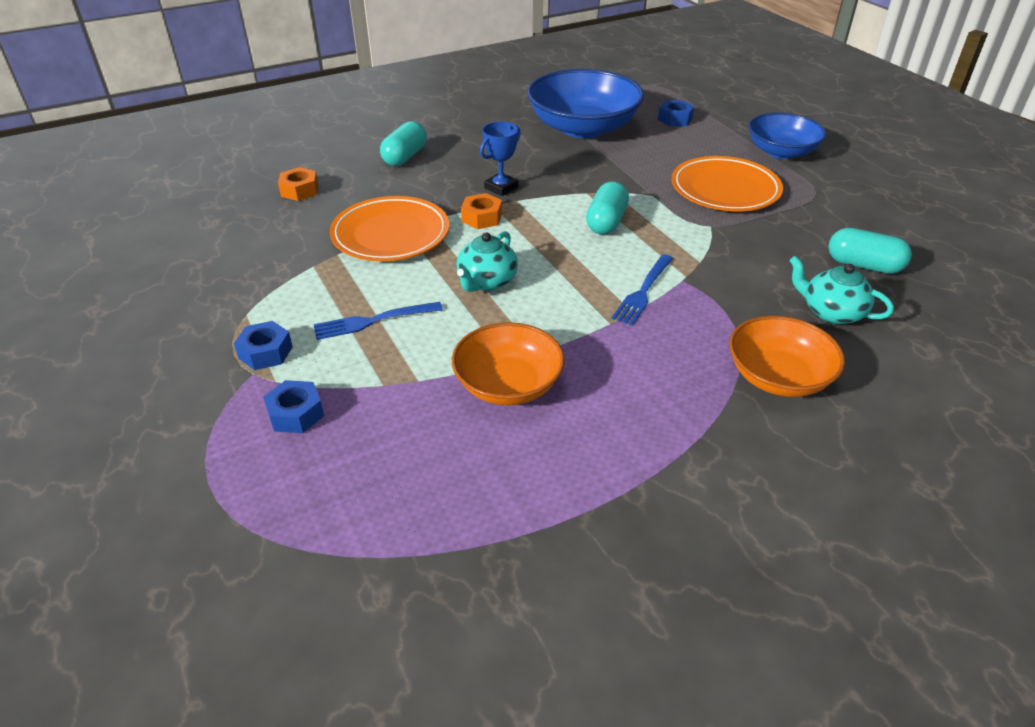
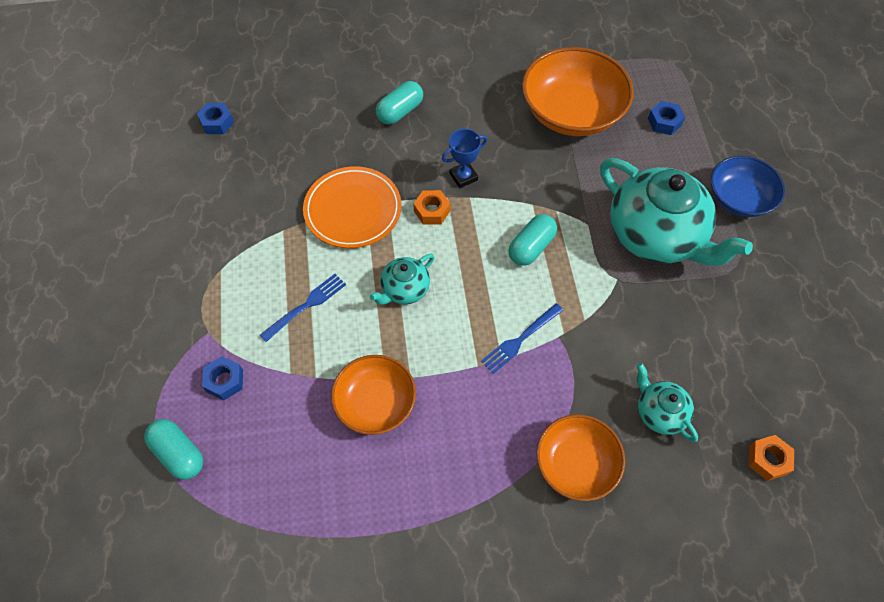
camera: 20 degrees right, 20 degrees up
blue nut [234,321,293,370] -> blue nut moved to [197,103,234,134]
orange nut [278,167,319,201] -> orange nut moved to [749,435,794,481]
blue fork [313,302,443,340] -> blue fork turned 135 degrees clockwise [260,274,346,342]
blue bowl [527,69,644,138] -> orange bowl [522,47,634,136]
orange plate [672,156,783,211] -> turquoise teapot [600,158,753,266]
turquoise capsule [828,228,912,274] -> turquoise capsule moved to [144,419,203,480]

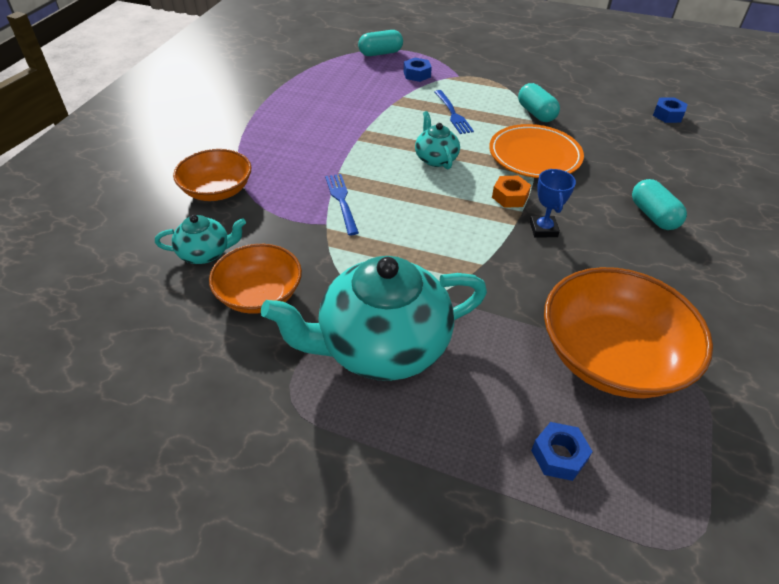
camera: 115 degrees right, 15 degrees down
orange bowl [331,355,416,435] -> orange bowl moved to [209,244,302,314]
turquoise capsule [508,214,557,266] -> turquoise capsule moved to [518,83,560,122]
blue bowl [711,156,785,217] -> none
orange nut [749,435,794,481] -> none

